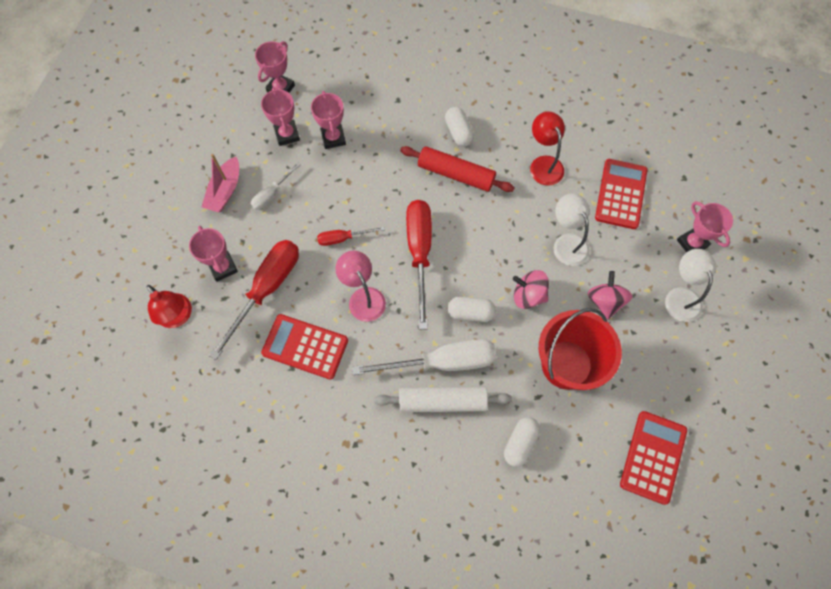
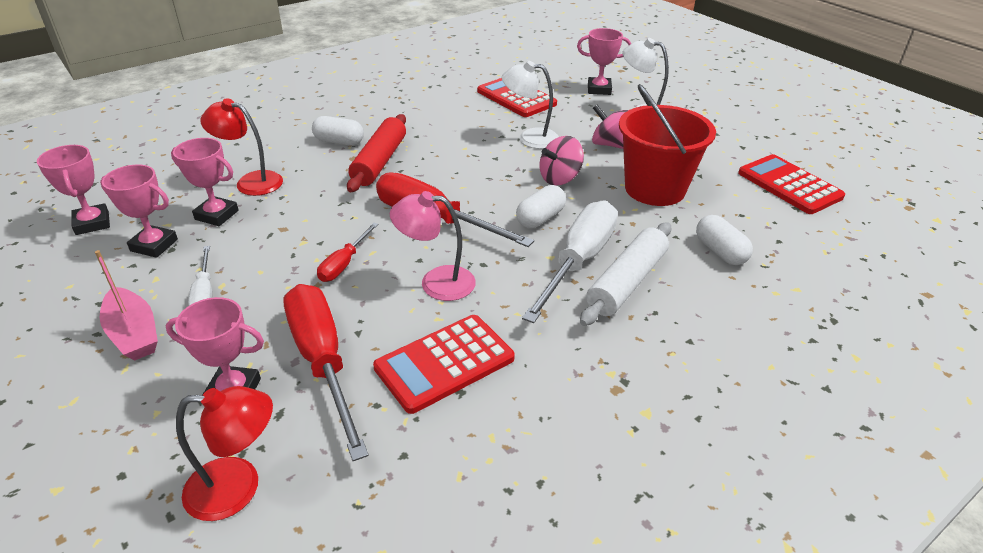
camera: 55 degrees left, 30 degrees down
red rolling pin [400,146,515,192] -> red rolling pin turned 45 degrees counterclockwise [347,114,406,192]
red lamp [530,112,565,186] -> red lamp moved to [200,98,283,196]

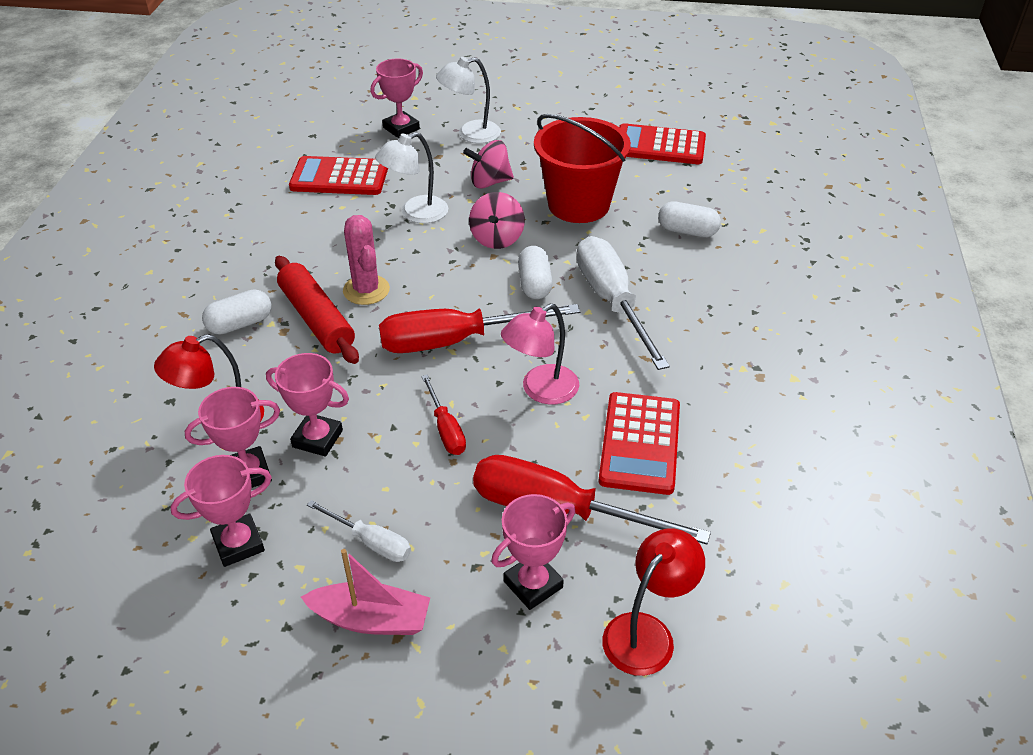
camera: 45 degrees left, 5 degrees up
pink trophy [37,145,110,235] -> pink trophy moved to [266,353,349,457]
white rolling pin [580,222,671,326] -> none
none -> pink cactus [343,215,390,305]

